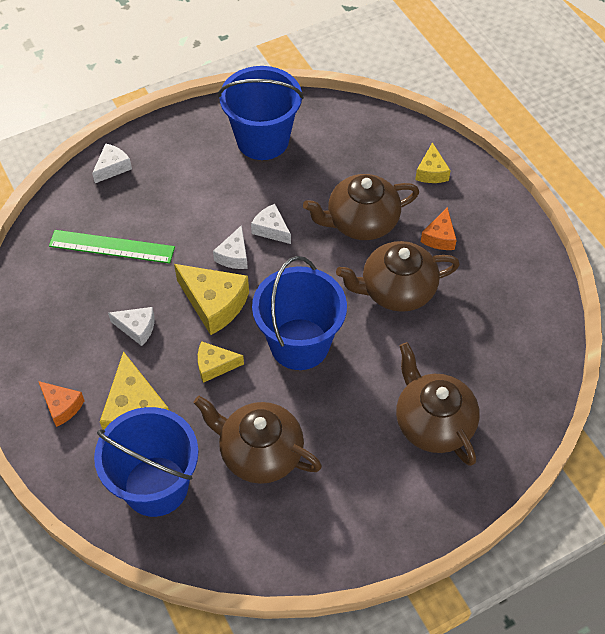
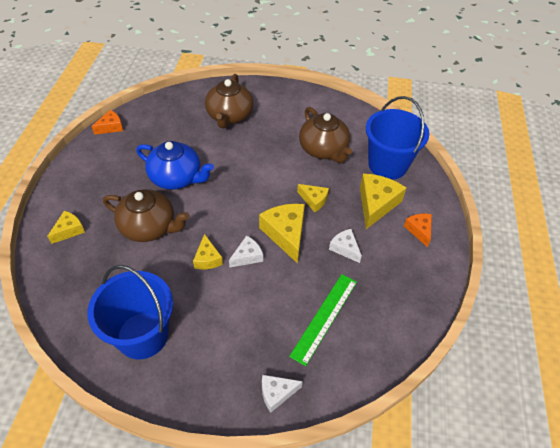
camera: 145 degrees left, 5 degrees down
green ruler [49,230,175,263] -> green ruler turned 75 degrees clockwise [289,274,357,366]
white cheese [251,204,291,244] -> yellow cheese [193,234,223,269]
blue bucket [252,256,347,370] -> none
brown teapot [336,241,460,312] -> blue teapot [136,141,214,190]
orange cheese [421,207,457,250] -> orange cheese moved to [91,110,123,135]

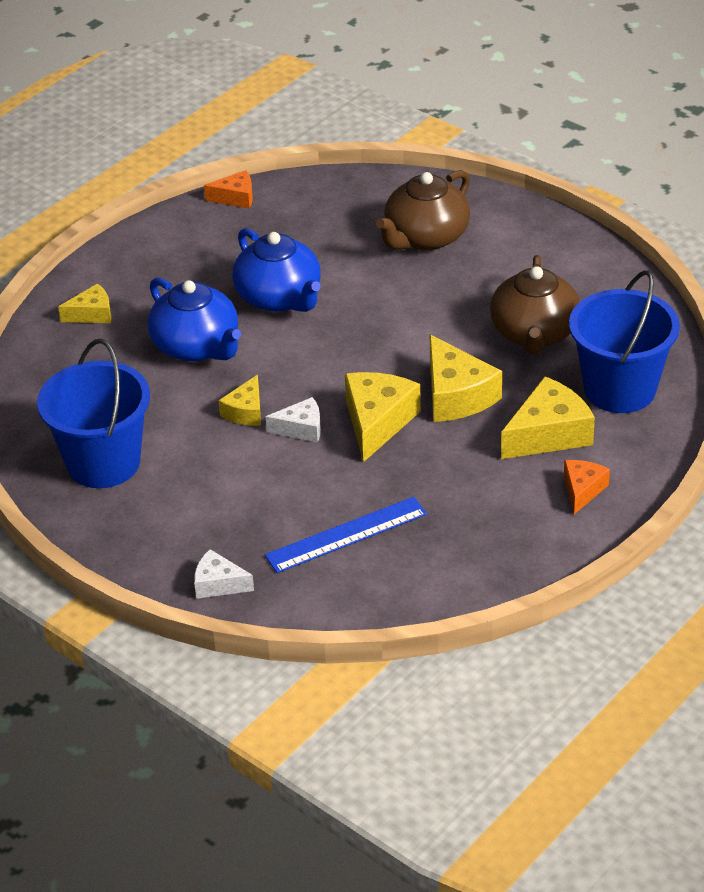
camera: 35 degrees right, 10 degrees down
brown teapot [103,189,190,242] -> blue teapot [148,277,241,361]
green ruler [289,274,357,366] -> blue ruler [265,497,427,573]
yellow cheese [297,184,329,213] -> yellow cheese [430,335,502,422], size x1.73
white cheese [329,229,362,263] -> none

